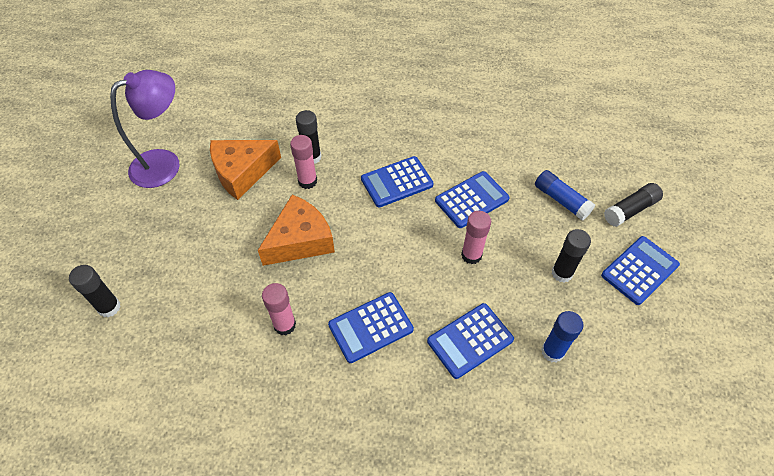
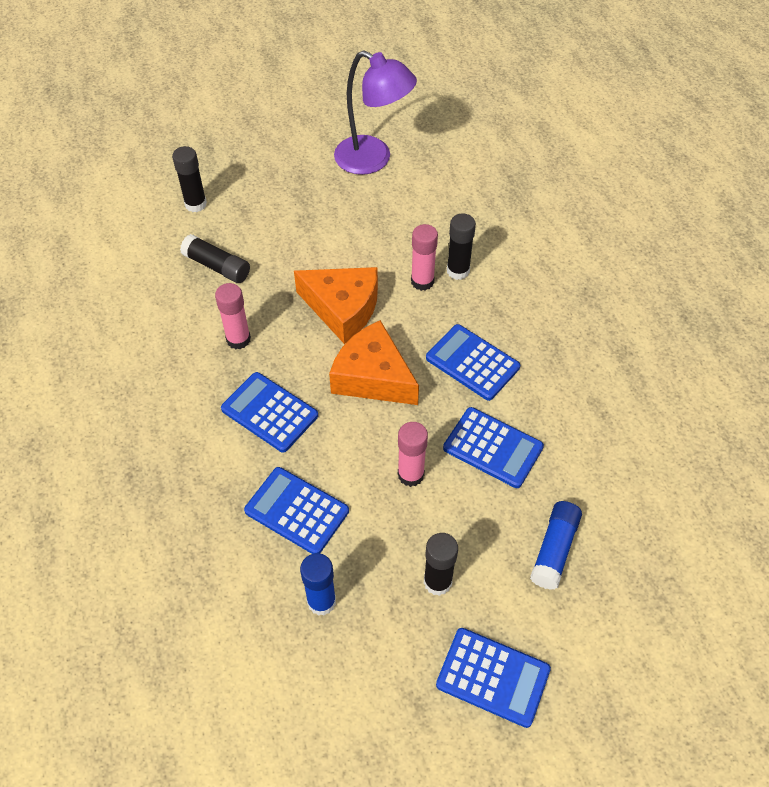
camera: 65 degrees right, 0 degrees up
orange cheese [210,140,281,200] -> orange cheese moved to [329,320,419,405]
black glue stick [604,183,663,227] -> black glue stick moved to [180,234,250,283]

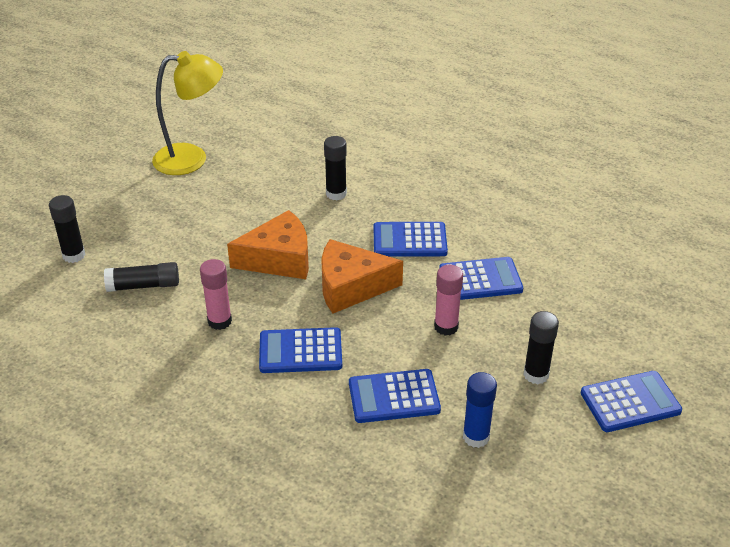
camera: 40 degrees left, 15 degrees down
purple lamp [334,50,417,175] -> yellow lamp [152,51,223,175]
pink glue stick [411,224,438,291] -> none
blue glue stick [530,501,582,590] -> none

